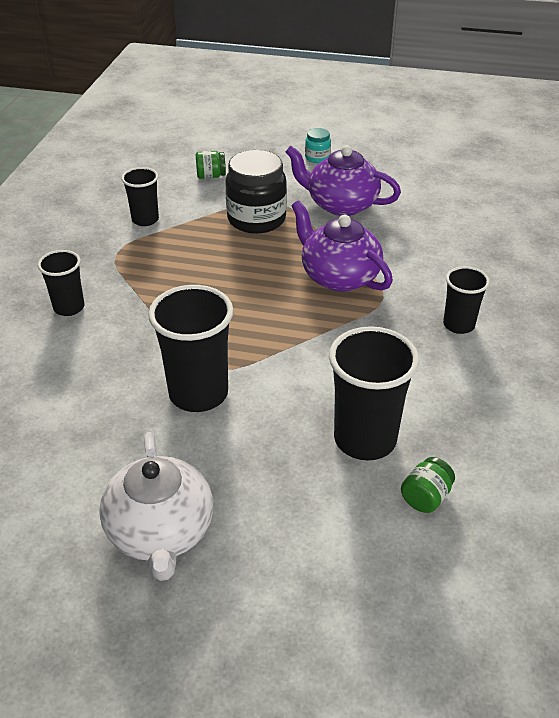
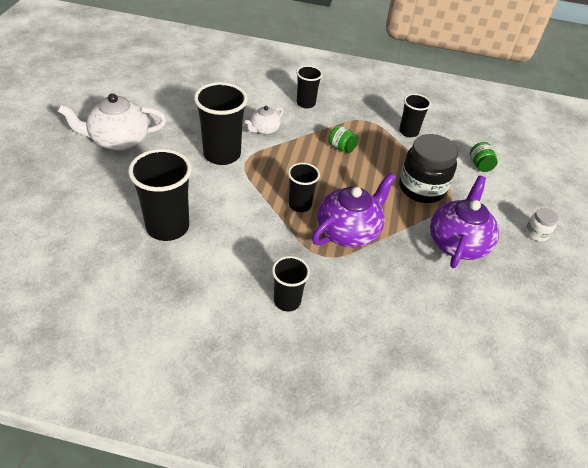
camera: 85 degrees right, 5 degrees up
turquoise jar [305,128,331,163] -> white jar [525,208,558,242]
green jar [401,457,455,513] -> green jar moved to [328,125,359,153]
none -> white teapot [245,106,283,135]
none -> black cup [288,163,320,212]

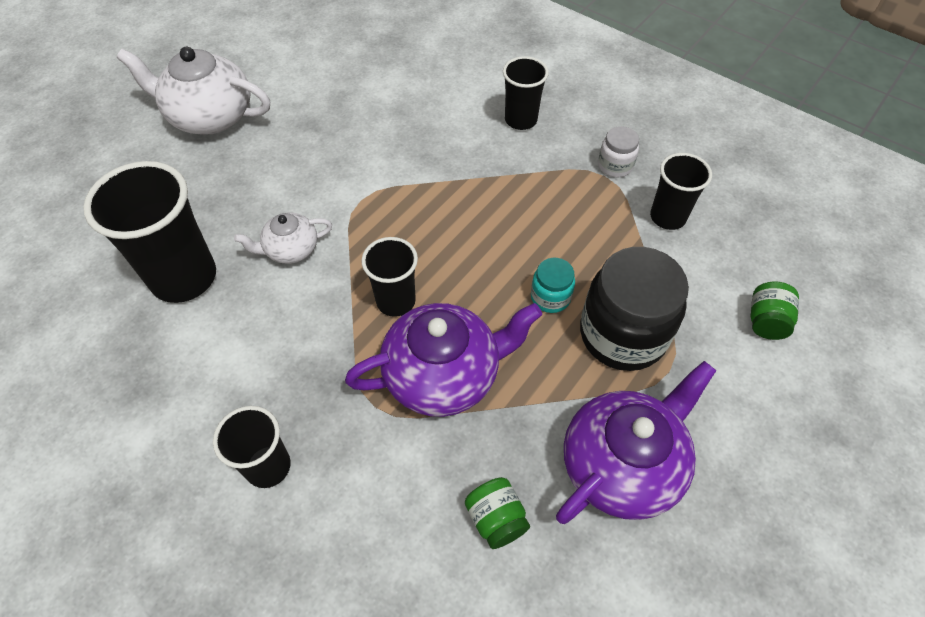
camera: 30 degrees right, 10 degrees up
black cup [194,82,248,165] -> none
white teapot [245,106,283,135] -> white teapot moved to [234,213,332,264]
green jar [328,125,359,153] -> green jar moved to [465,477,530,549]
white jar [525,208,558,242] -> white jar moved to [598,126,639,177]
none -> turquoise jar [531,258,575,313]

